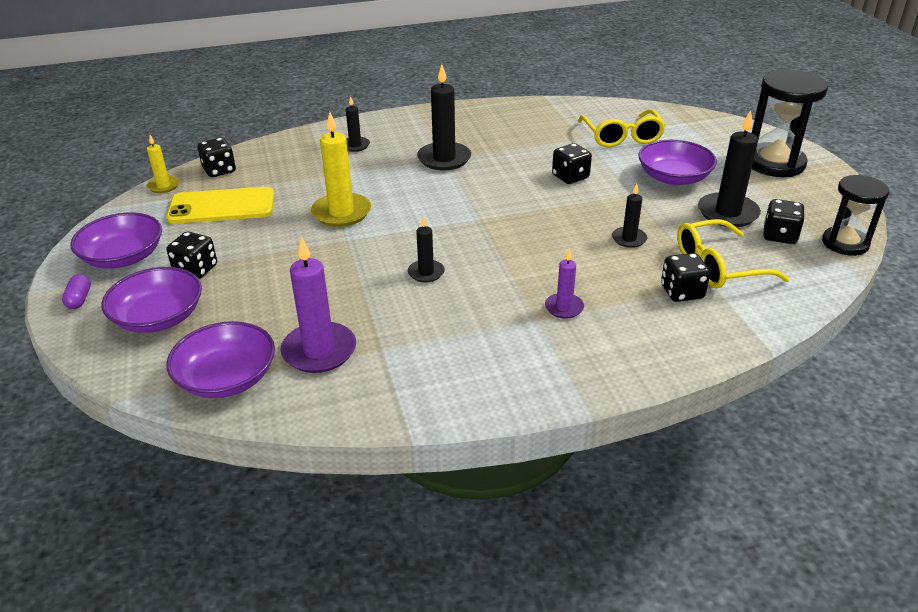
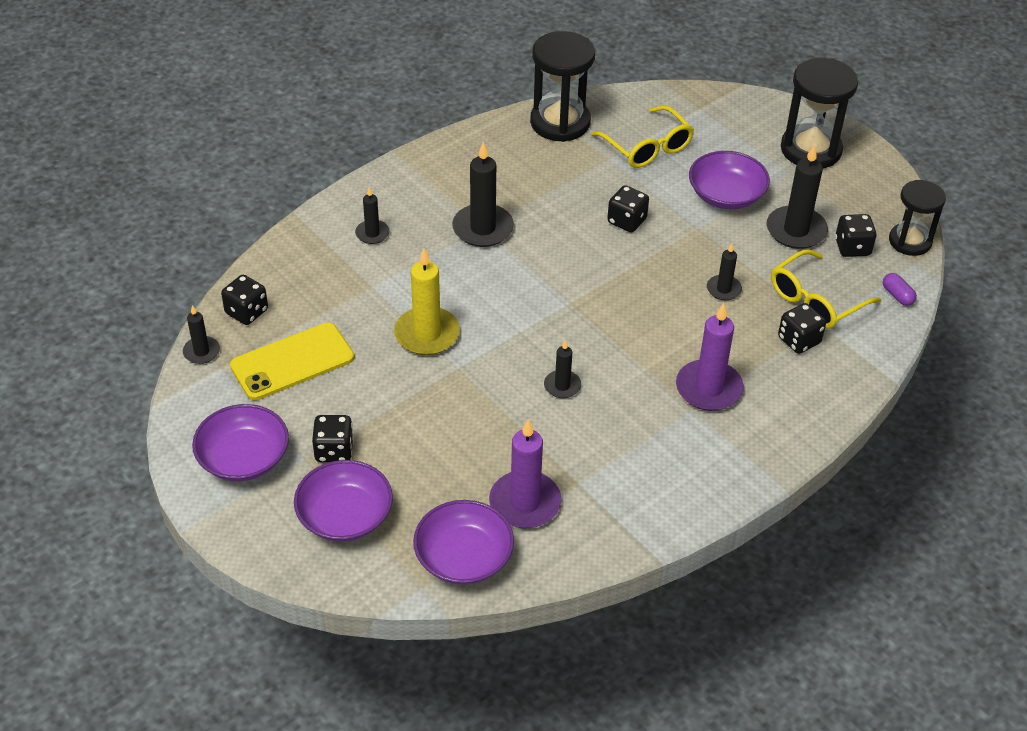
camera: 25 degrees left, 10 degrees up
purple capsule [62,274,91,309] -> purple capsule moved to [883,273,917,306]
yellow candle [147,135,179,193] -> black candle [183,305,220,364]
purple candle [545,249,584,319] -> purple candle [676,303,744,411], size x1.80
none -> black hourglass [530,31,595,142]

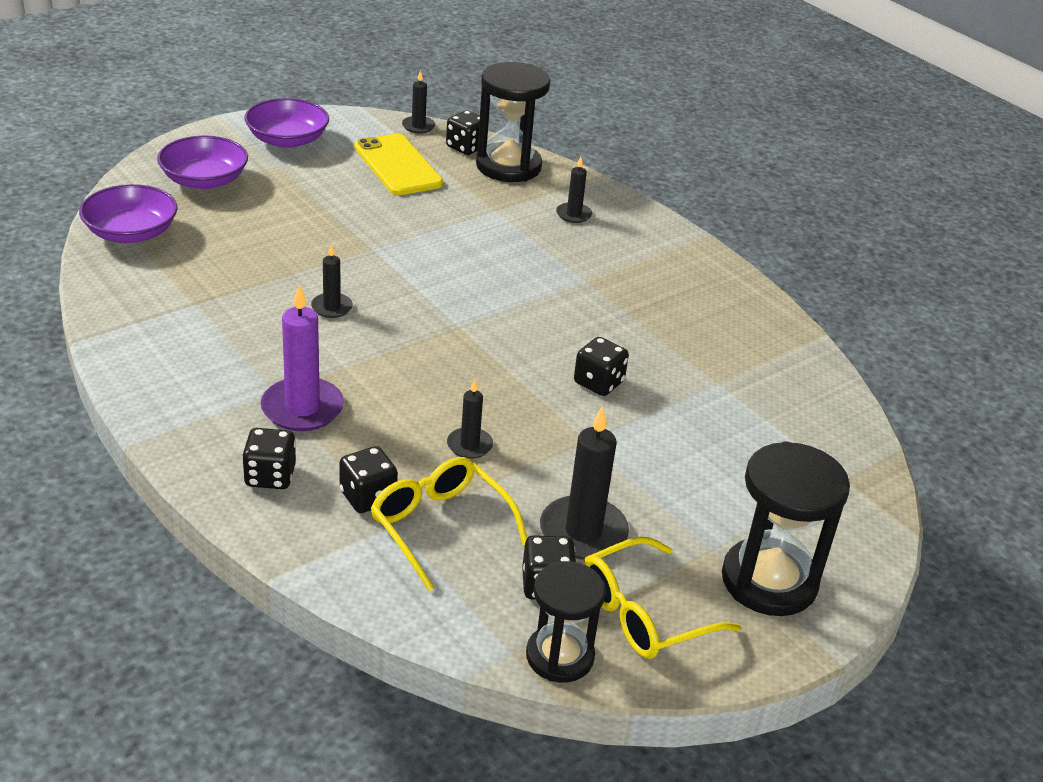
camera: 90 degrees right, 10 degrees down
black dice [312,415,354,462] -> black dice moved to [242,428,296,489]
yellow candle [394,248,460,355] -> none
black candle [452,142,514,247] -> none
purple candle [489,419,561,528] -> none
black hourglass [530,31,595,142] -> black hourglass moved to [476,62,550,182]
yellow glasses [591,105,694,168] -> yellow glasses moved to [584,537,741,659]
purple bowl [689,151,770,209] -> none
purple capsule [883,273,917,306] -> none

